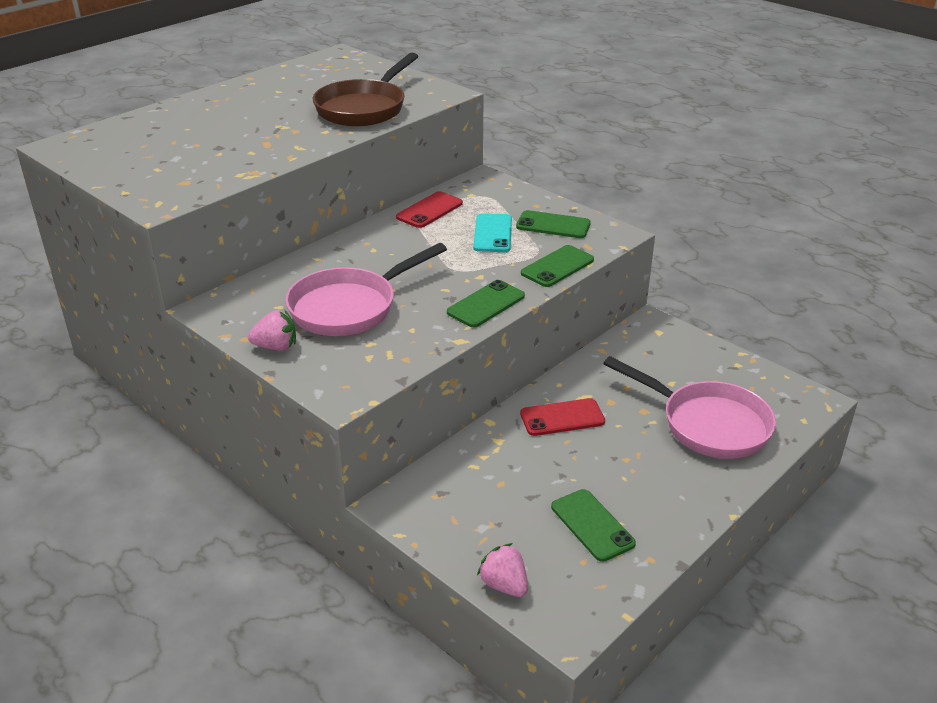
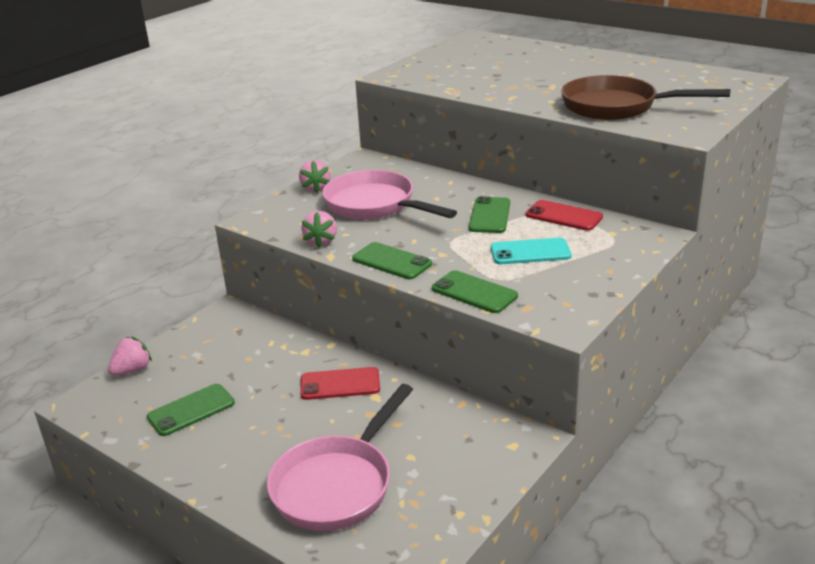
camera: 85 degrees right, 5 degrees down
green phone [516,210,591,238] -> green phone moved to [469,196,510,233]
red phone [520,398,605,436] -> red phone turned 75 degrees counterclockwise [300,367,380,400]
none -> pink strawberry [301,211,337,248]

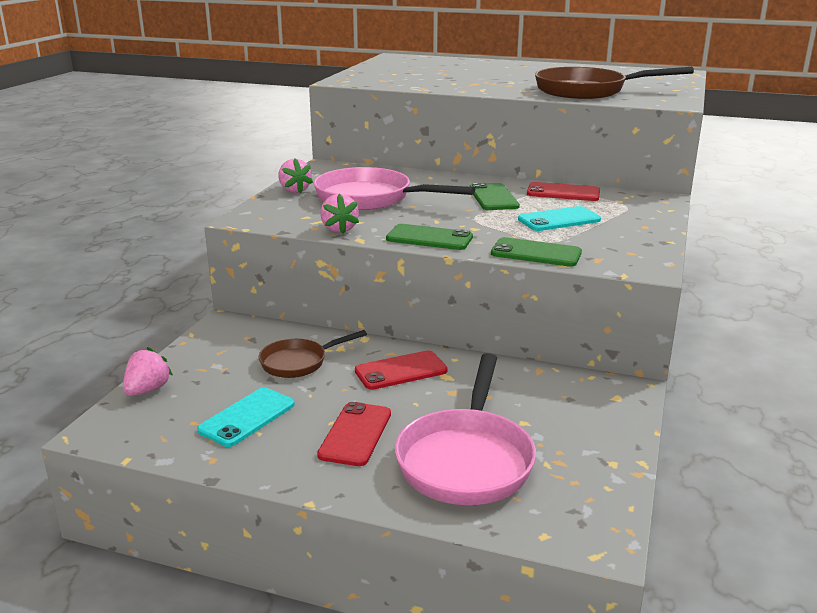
camera: 20 degrees left, 5 degrees down
green phone [147,384,235,436] -> turquoise phone [197,387,295,447]
none -> brown pan [259,330,367,378]
none -> red phone [317,402,391,466]

